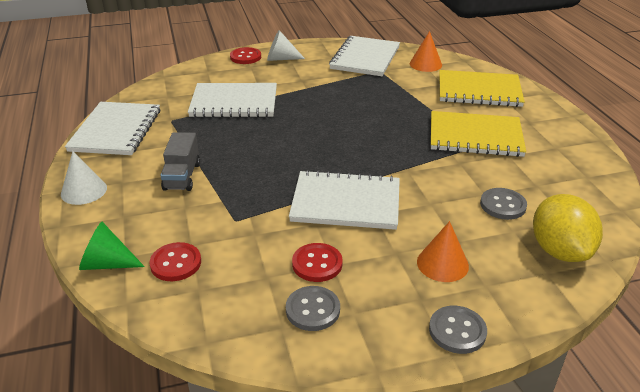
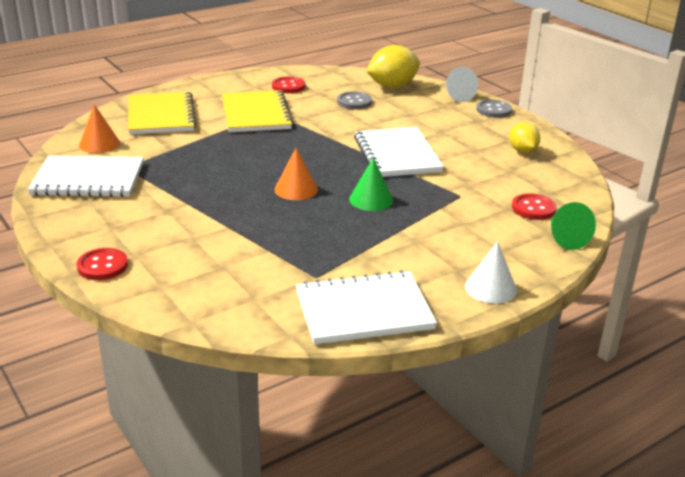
camera: 110 degrees left, 5 degrees down
grey truck [161,132,200,191] -> none
white notebook [188,83,277,118] -> none
white cone [267,30,305,61] -> white cone moved to [446,66,478,102]
grey button [286,286,340,331] -> yellow lemon [509,122,540,153]
red button [292,243,343,282] -> red button moved to [272,77,305,93]
orange cone [417,221,469,282] -> orange cone moved to [275,148,318,200]
none -> green cone [349,157,393,211]

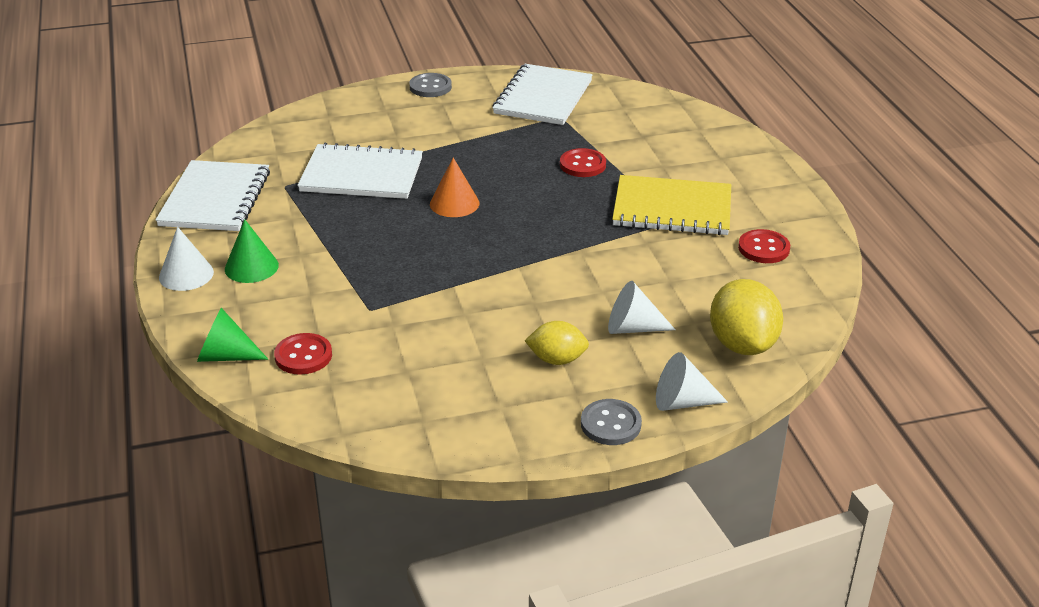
camera: 110 degrees right, 5 degrees up
red button [77,248,128,280] -> red button moved to [560,148,606,177]
orange cone [79,104,120,153] -> none
yellow notebook [128,92,196,135] -> none
grey button [337,91,372,109] -> grey button moved to [409,73,452,97]
green cone [349,157,393,211] -> green cone moved to [225,219,279,283]
white notebook [354,127,444,177] -> white notebook moved to [297,142,423,199]
yellow lemon [509,122,540,153] -> yellow lemon moved to [525,321,589,365]
none -> white cone [608,281,675,334]

